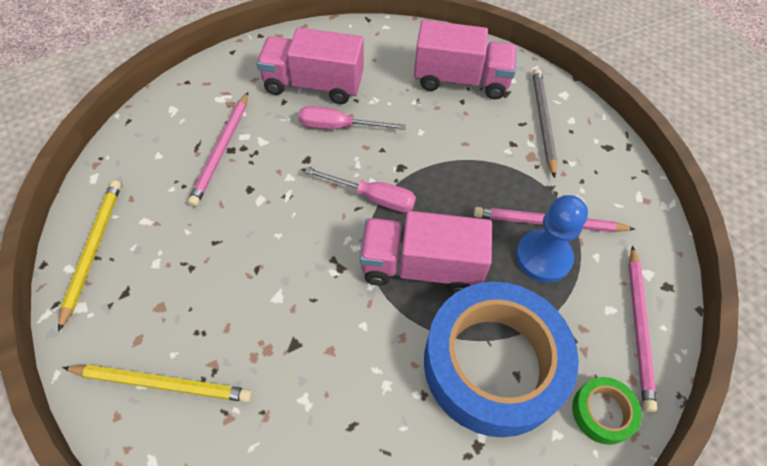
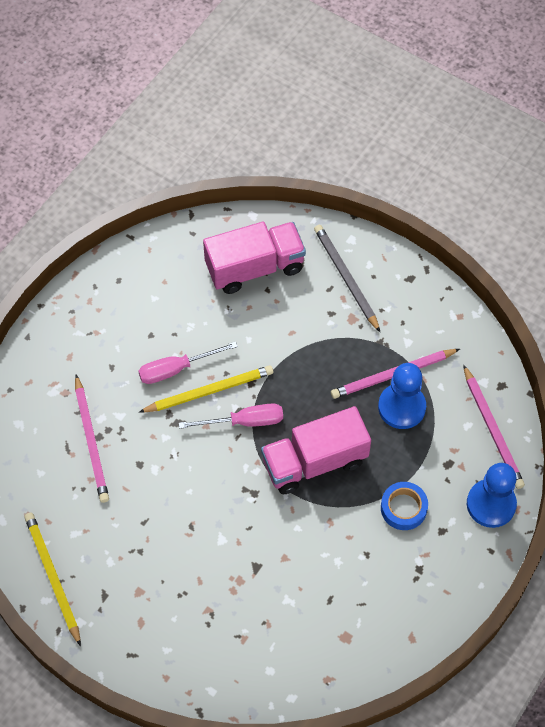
camera: 25 degrees left, 5 degrees up
yellow pencil [62,365,252,402] -> yellow pencil moved to [139,365,274,413]
pink truck [257,28,364,104] -> none
blue tape [424,282,579,437] -> blue tape [381,482,428,530], size x0.42
green tape [572,377,642,445] -> blue pawn [467,463,517,528]

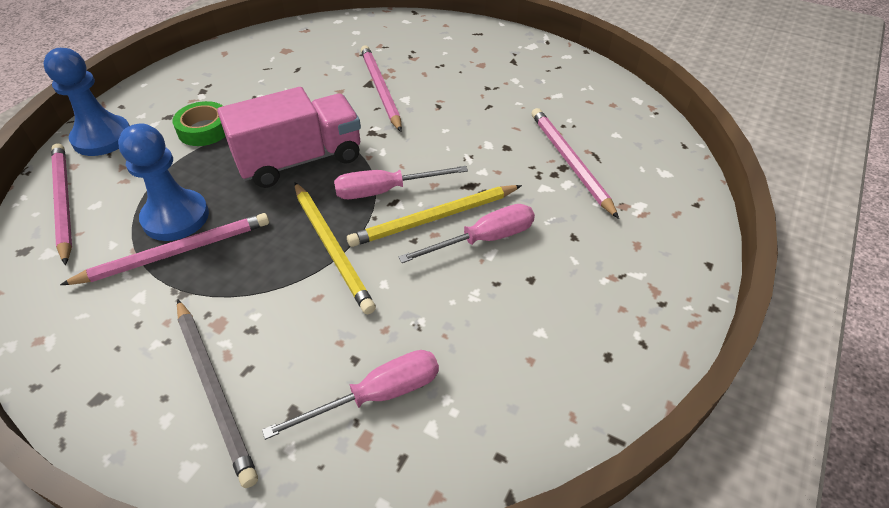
camera: 175 degrees right, 15 degrees down
yellow pencil [24,513,81,646] -> yellow pencil moved to [295,182,376,314]
pink truck [203,222,306,294] -> pink screwdriver [262,350,439,440]
blue tape [381,482,428,530] -> green tape [172,101,226,146]
none -> pink pencil [361,45,402,132]

